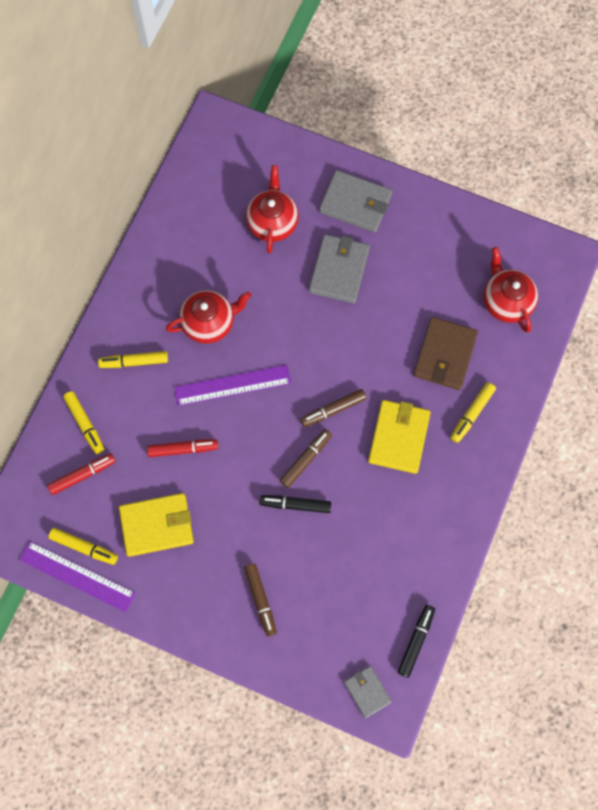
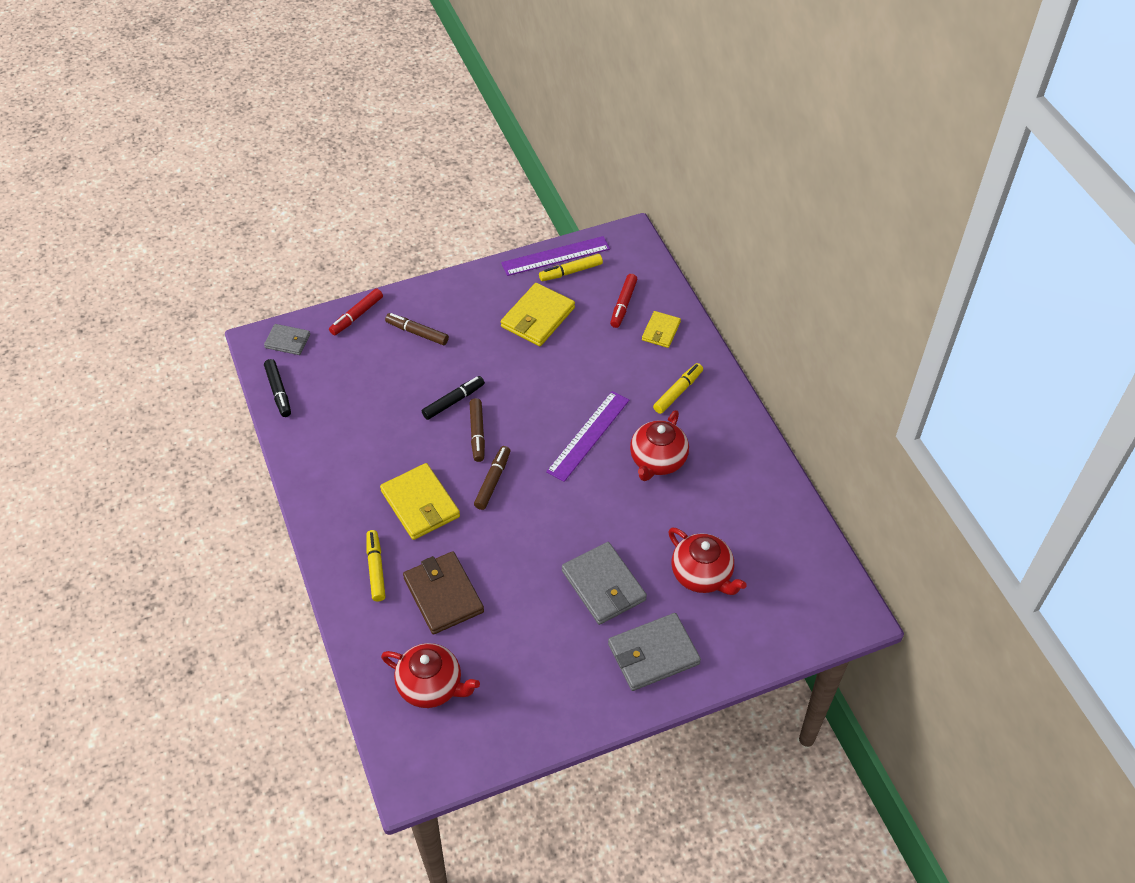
camera: 135 degrees right, 20 degrees down
yellow marker [63,391,104,454] -> yellow wallet [642,311,681,348]
red marker [147,439,218,457] -> red marker moved to [329,288,383,335]

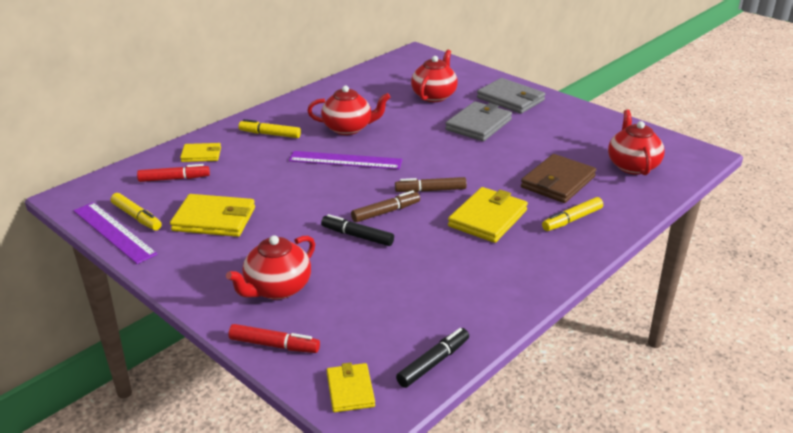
camera: 115 degrees left, 20 degrees down
grey wallet [264,324,310,355] -> yellow wallet [327,363,375,412]
brown marker [385,313,449,345] -> red teapot [226,235,315,300]

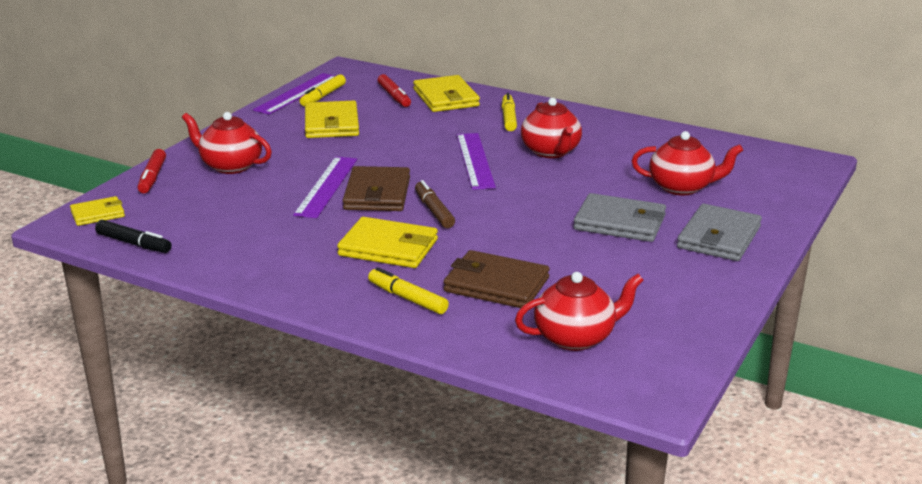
camera: 75 degrees right, 5 degrees down
yellow wallet [180,143,221,162] -> yellow wallet [413,75,480,112], size x1.69
black marker [321,214,394,246] -> purple ruler [293,157,357,218]
brown marker [351,190,420,222] -> brown wallet [343,166,410,211]

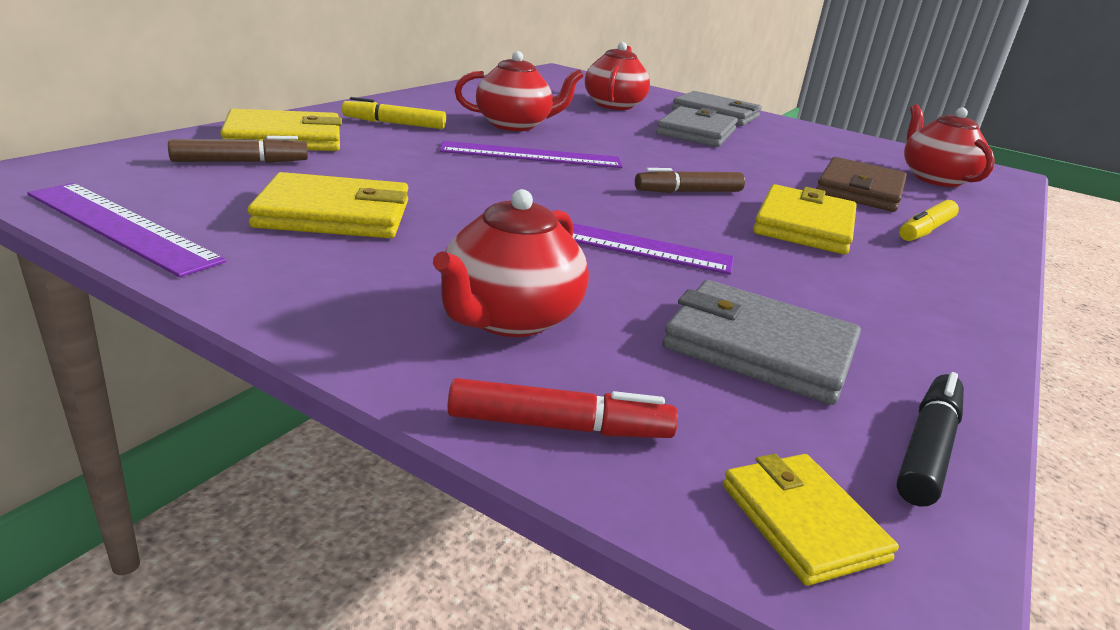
camera: 90 degrees left, 0 degrees up
yellow marker [300,74,346,106] -> none
brown wallet [343,166,410,211] -> none
red marker [377,74,411,107] -> brown marker [168,136,308,163]
none -> grey wallet [662,280,861,405]

